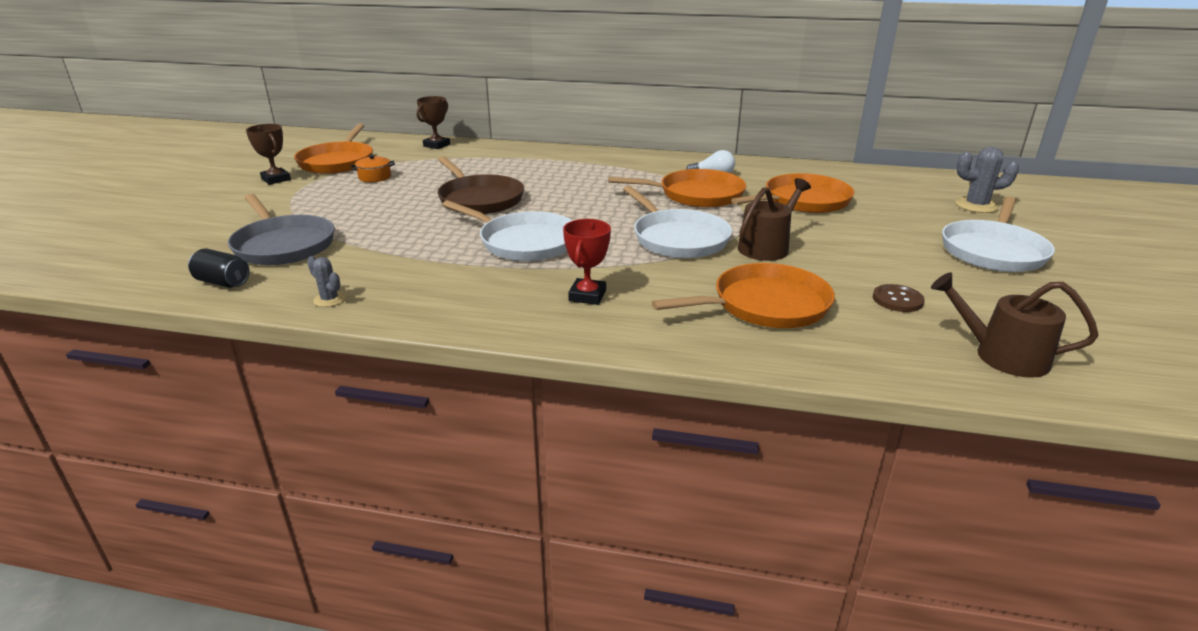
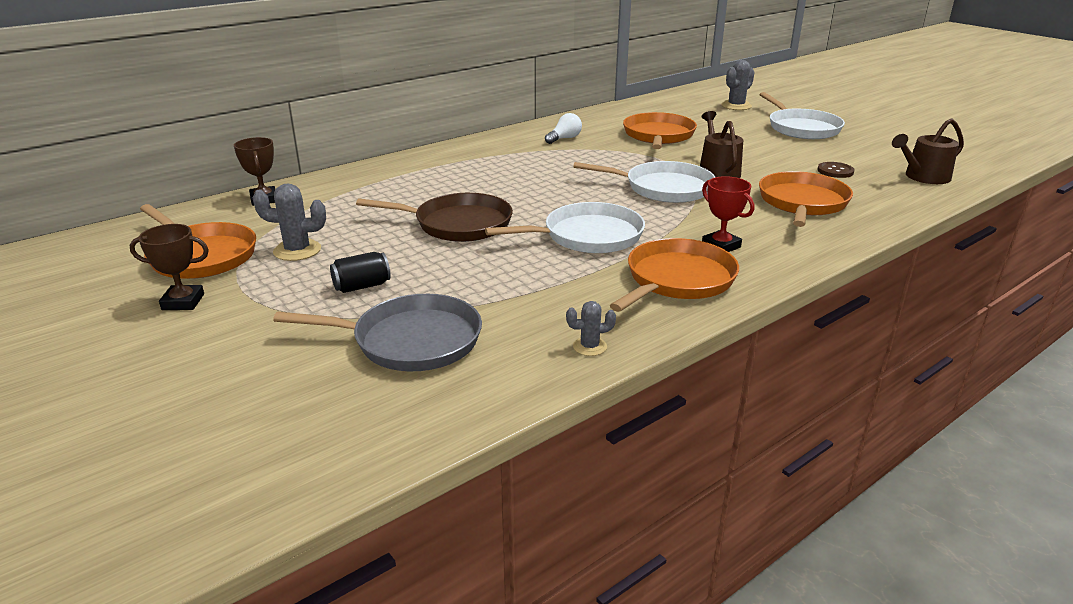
camera: 50 degrees left, 0 degrees up
black can [188,248,250,288] -> black can moved to [330,252,391,293]
orange pot [351,155,395,182] -> grey cactus [253,183,326,261]
orange pan [608,169,746,208] -> orange pan moved to [610,238,739,312]

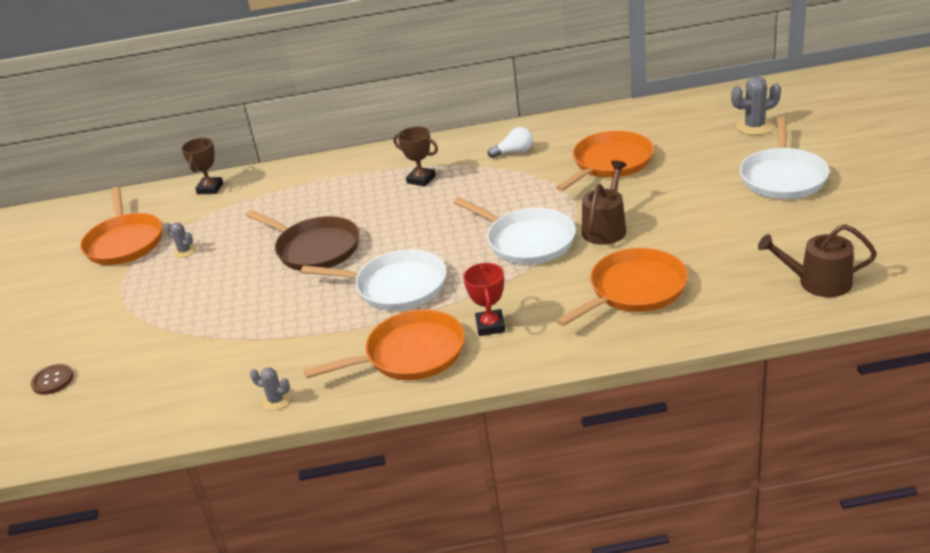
camera: 35 degrees right, 5 degrees up
brown trophy [130,224,209,310] -> brown trophy moved to [393,126,438,187]
grey cactus [253,183,326,261] -> grey cactus [164,222,196,258], size x0.59
grey pan [273,294,482,371] -> none
black can [330,252,391,293] -> none
brown button [817,162,855,178] -> brown button moved to [31,364,74,395]

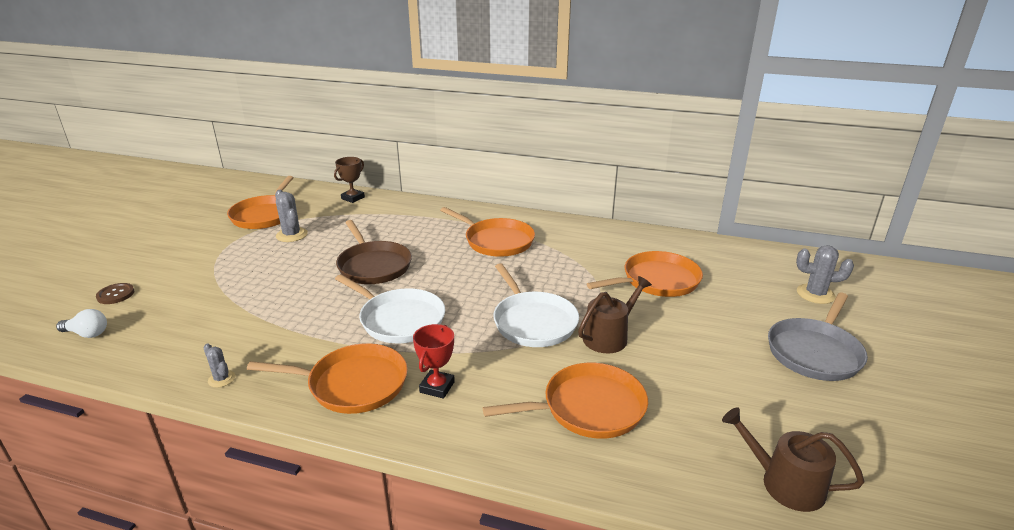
camera: 20 degrees right, 5 degrees down
grey cactus [164,222,196,258] -> grey cactus [275,190,308,242], size x1.69
brown trophy [393,126,438,187] -> orange pan [440,207,535,257]
white light bulb [487,127,533,158] -> white light bulb moved to [56,309,107,338]
white pan [740,117,829,199] -> grey pan [768,293,868,381]

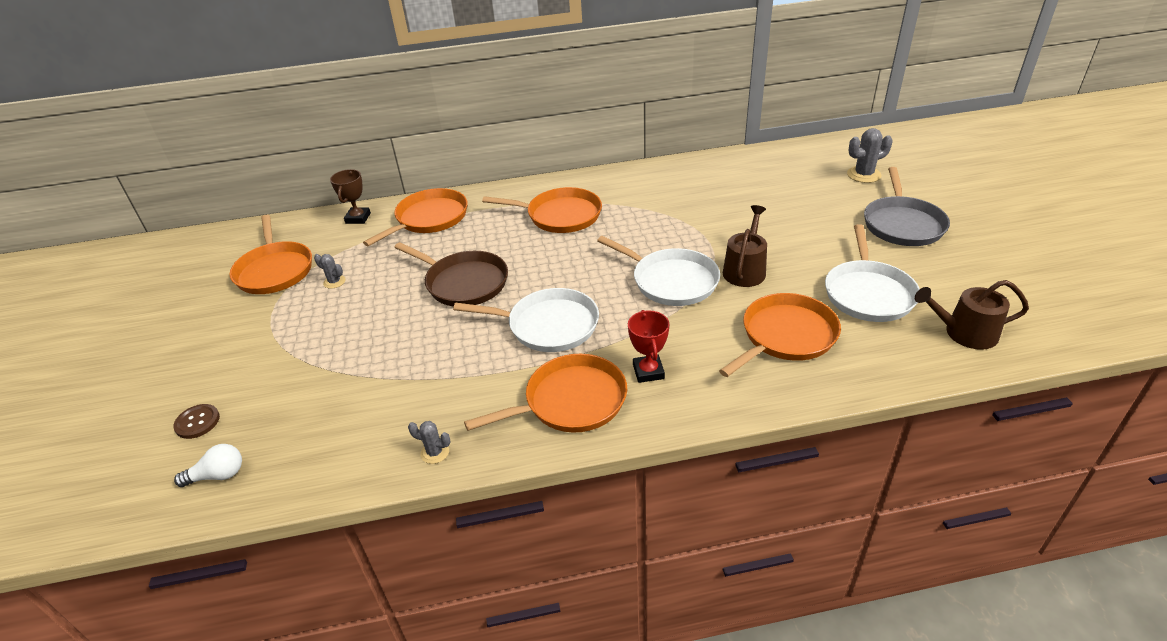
camera: 25 degrees left, 10 degrees up
grey cactus [275,190,308,242] -> grey cactus [314,254,346,289], size x0.59
orange pan [587,251,703,297] -> orange pan moved to [363,188,468,246]
none -> white pan [825,224,920,322]

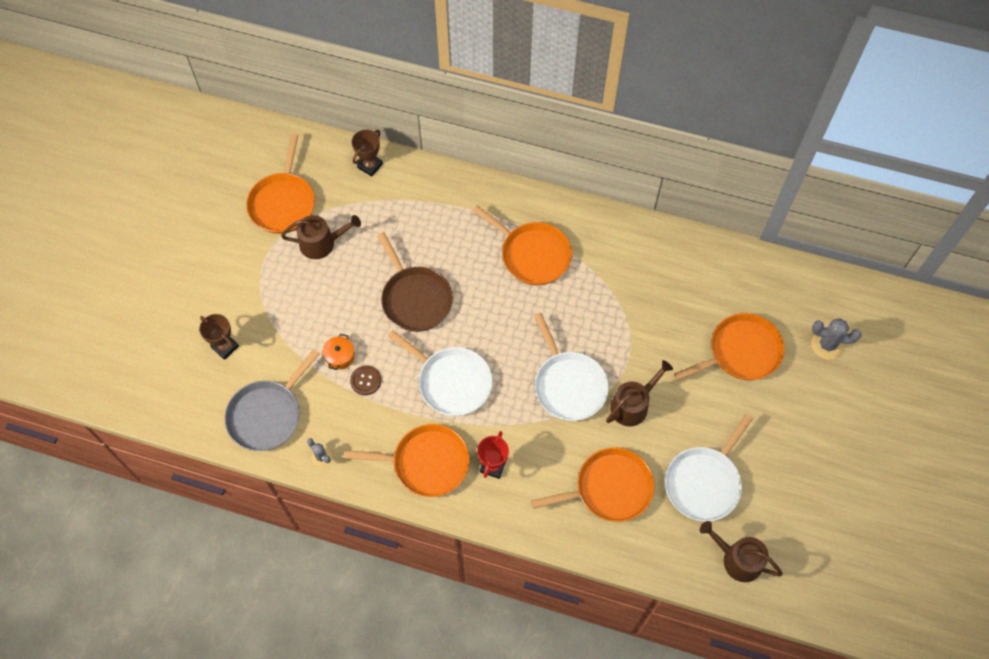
camera: 25 degrees right, 25 degrees up
brown button [173,404,220,439] -> brown button moved to [350,365,381,395]
white light bulb [174,444,242,487] -> none
grey cactus [314,254,346,289] -> brown watering can [281,215,361,259]
orange pan [363,188,468,246] -> orange pan moved to [674,313,785,380]
grey pan [864,167,950,246] -> grey pan moved to [224,349,320,451]
none -> brown trophy [199,314,239,360]
none -> orange pot [323,334,355,370]

